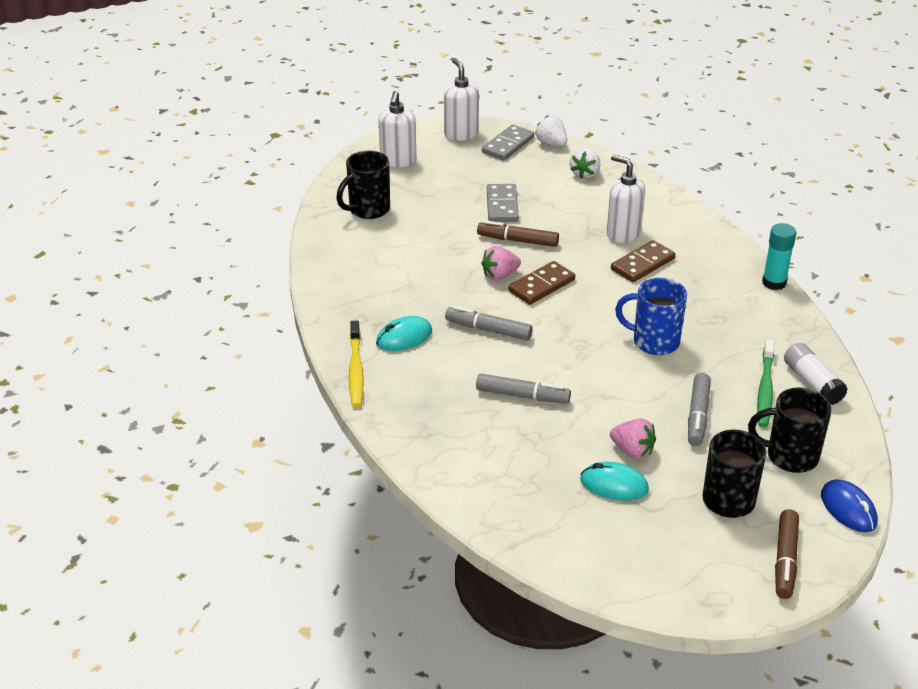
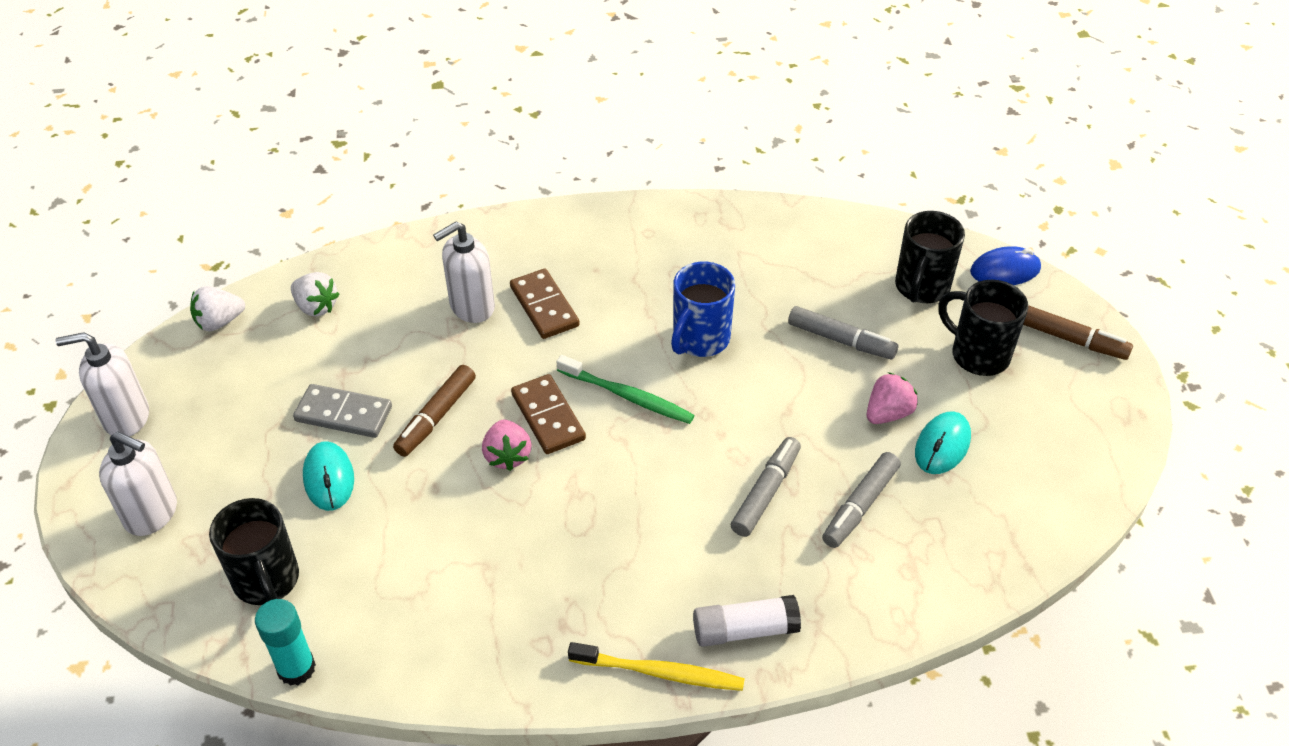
camera: 75 degrees left, 10 degrees up
turquoise mouse [376,316,432,351] -> turquoise mouse moved to [303,441,354,511]
grey marker [445,306,533,340] -> grey marker moved to [822,452,901,548]
grey domino [482,125,534,160] -> none
green toothbrush [757,339,774,427] -> green toothbrush moved to [556,355,695,424]
turquoise glue stick [762,223,796,290] -> turquoise glue stick moved to [255,599,316,686]
white glue stick [784,343,848,405] -> white glue stick moved to [693,595,801,647]

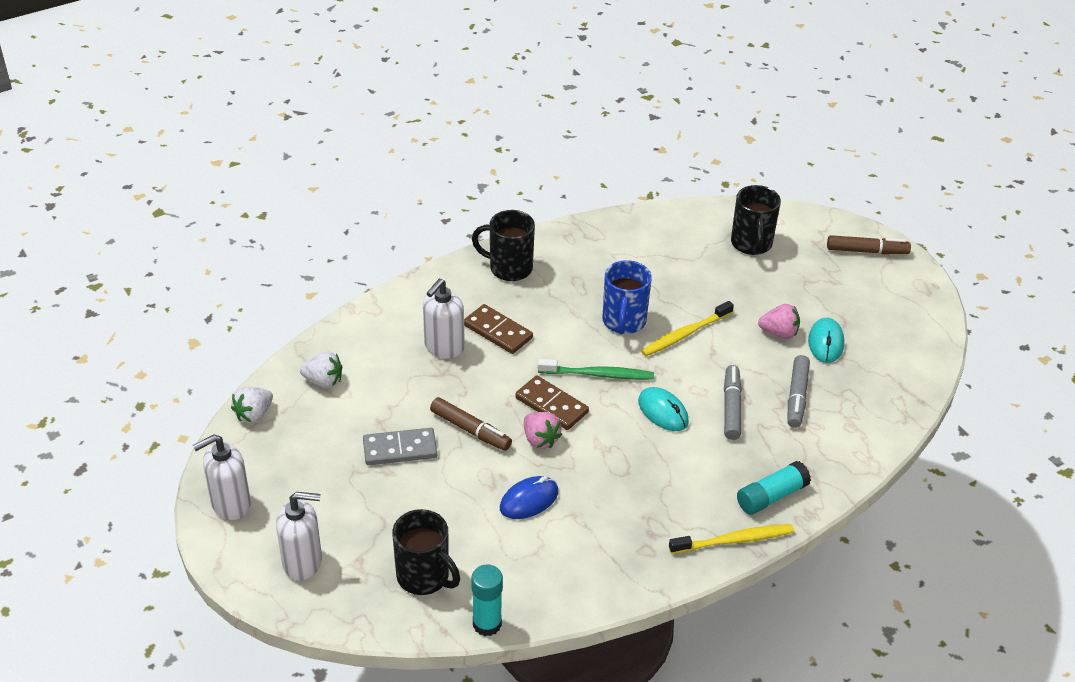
camera: 25 degrees left, 5 degrees down
turquoise mouse [303,441,354,511] -> turquoise mouse moved to [638,387,689,431]
brown marker [393,365,476,457] -> brown marker turned 60 degrees counterclockwise [430,397,512,451]
white glue stick [693,595,801,647] -> turquoise glue stick [737,461,811,515]
grey marker [788,306,898,359] -> none
pink strawberry [867,372,918,424] -> pink strawberry turned 75 degrees clockwise [758,304,800,339]
black mug [939,280,1028,376] -> black mug moved to [472,210,535,281]
blue mouse [970,246,1041,285] -> blue mouse moved to [500,476,558,519]
none -> yellow toothbrush [641,301,734,356]

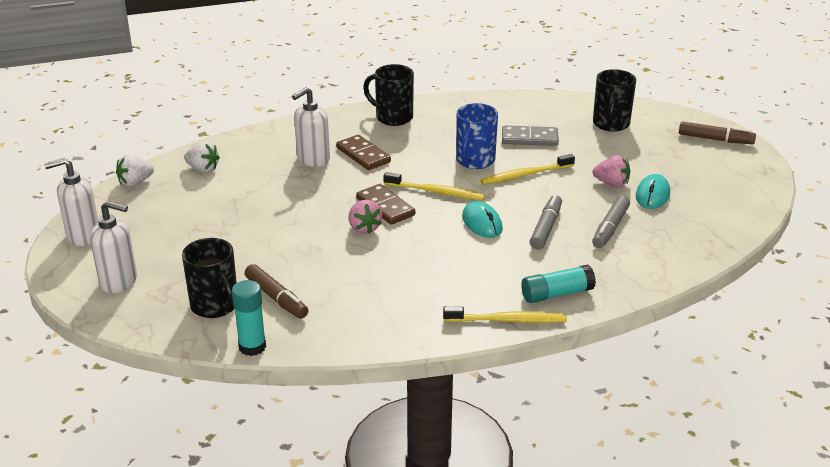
camera: 15 degrees right, 10 degrees down
grey domino [363,428,437,465] -> grey domino moved to [502,125,559,146]
brown marker [430,397,512,451] -> brown marker moved to [245,264,308,319]
blue mouse [500,476,558,519] -> none
green toothbrush [538,359,654,380] -> yellow toothbrush [384,172,485,200]

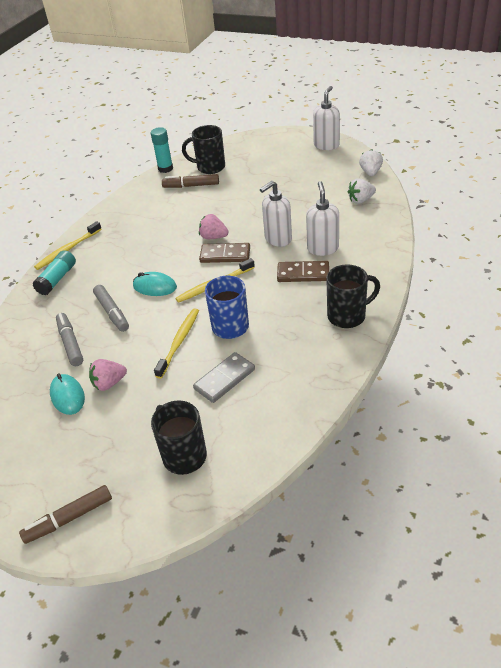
camera: 135 degrees right, 10 degrees up
white soap dispenser [90,201,137,293] -> white soap dispenser moved to [260,181,292,247]

